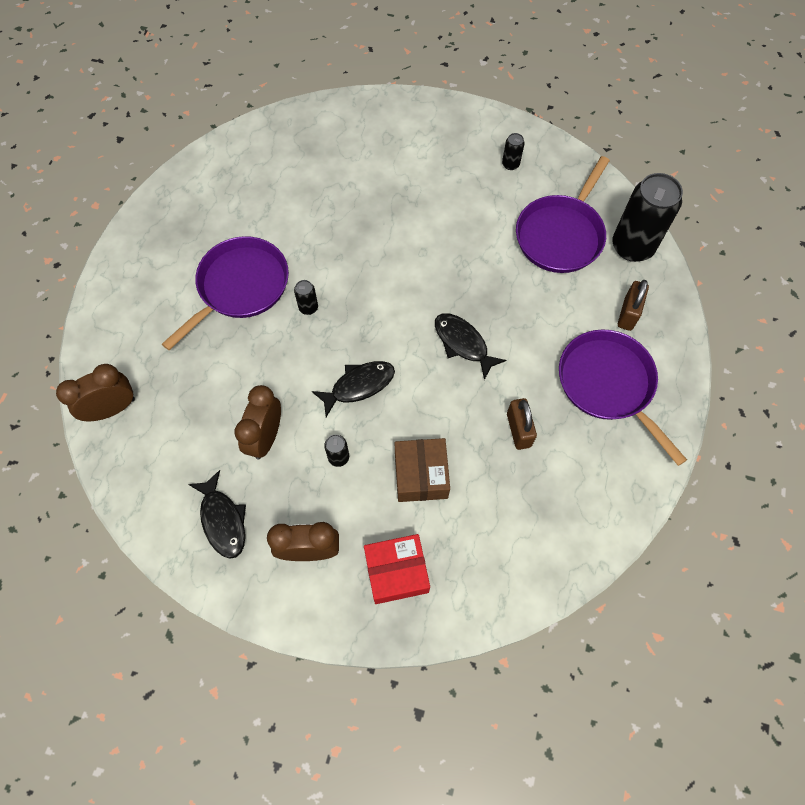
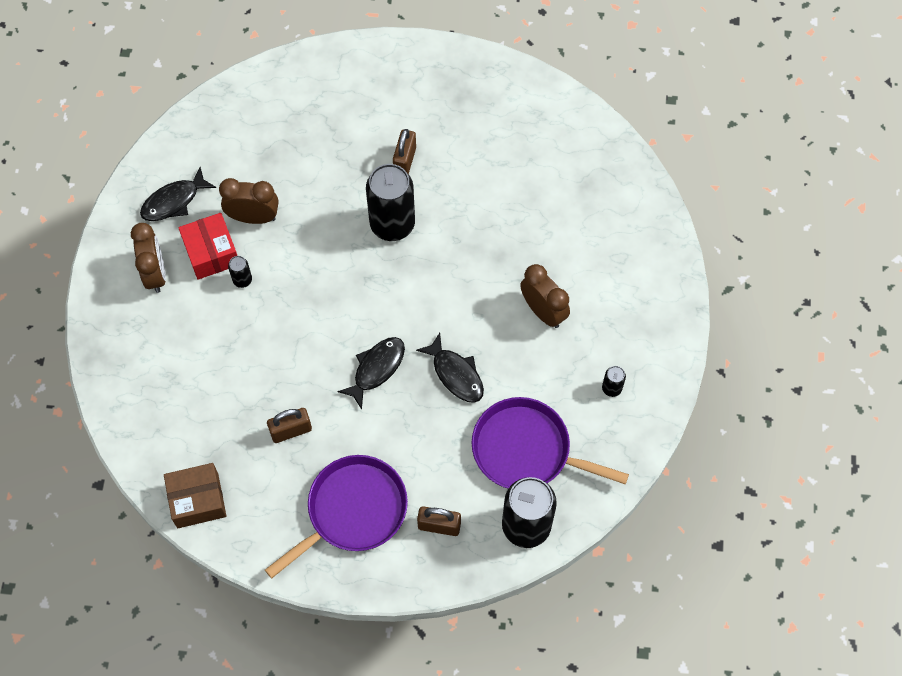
camera: 80 degrees right, 0 degrees up
brown clock [56,364,135,421] -> brown clock moved to [520,264,570,328]
purple pan [162,236,289,350] -> brown padlock [393,129,416,174]
black can [294,280,318,315] -> black can [366,164,415,241], size x2.33
black fish [312,361,395,417] -> black fish moved to [416,333,484,403]
red box [364,534,430,604] -> red box moved to [178,213,237,280]
brown box [395,438,450,502] -> brown box moved to [164,463,226,528]

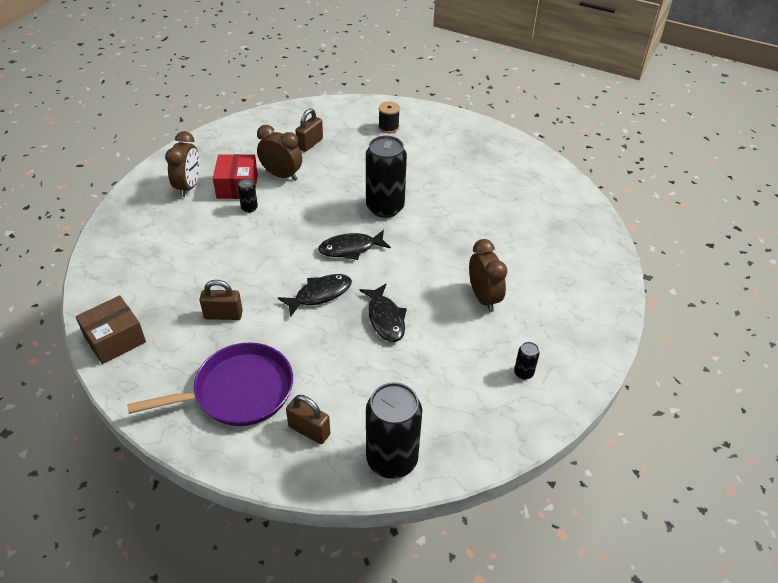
camera: 20 degrees right, 20 degrees down
black fish [140,167,216,221] -> black fish moved to [318,230,391,260]
brown box [164,463,226,528] -> brown box turned 45 degrees counterclockwise [75,296,146,364]
brown padlock [393,129,416,174] -> brown padlock moved to [295,109,323,152]
purple pan [471,397,629,489] -> none
none -> black spool [379,101,400,133]

